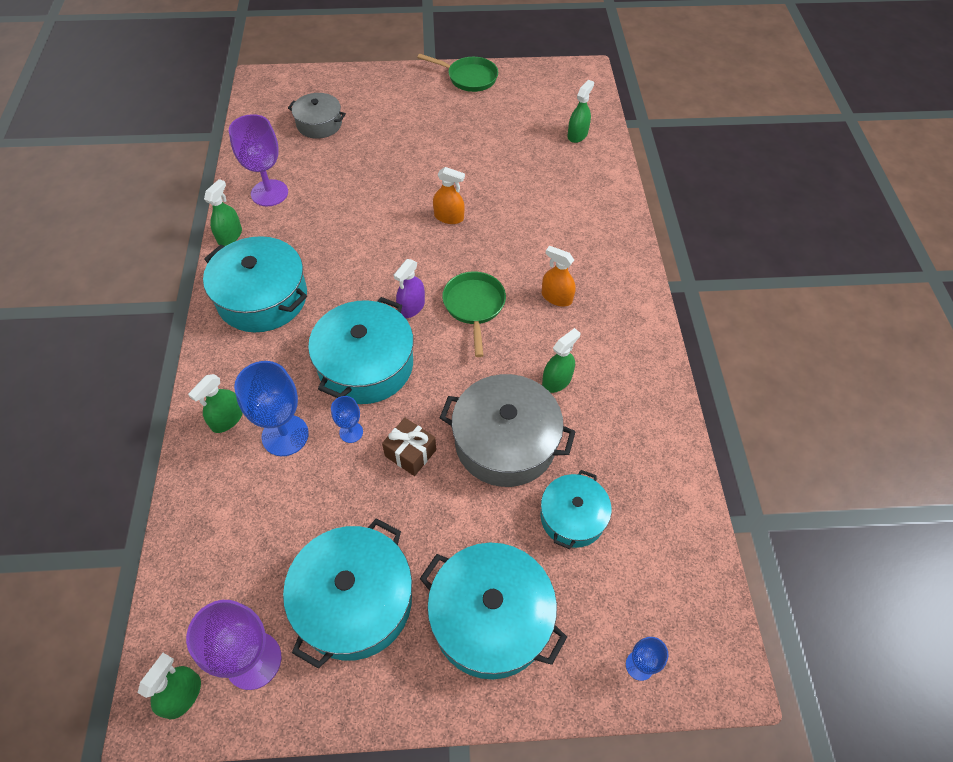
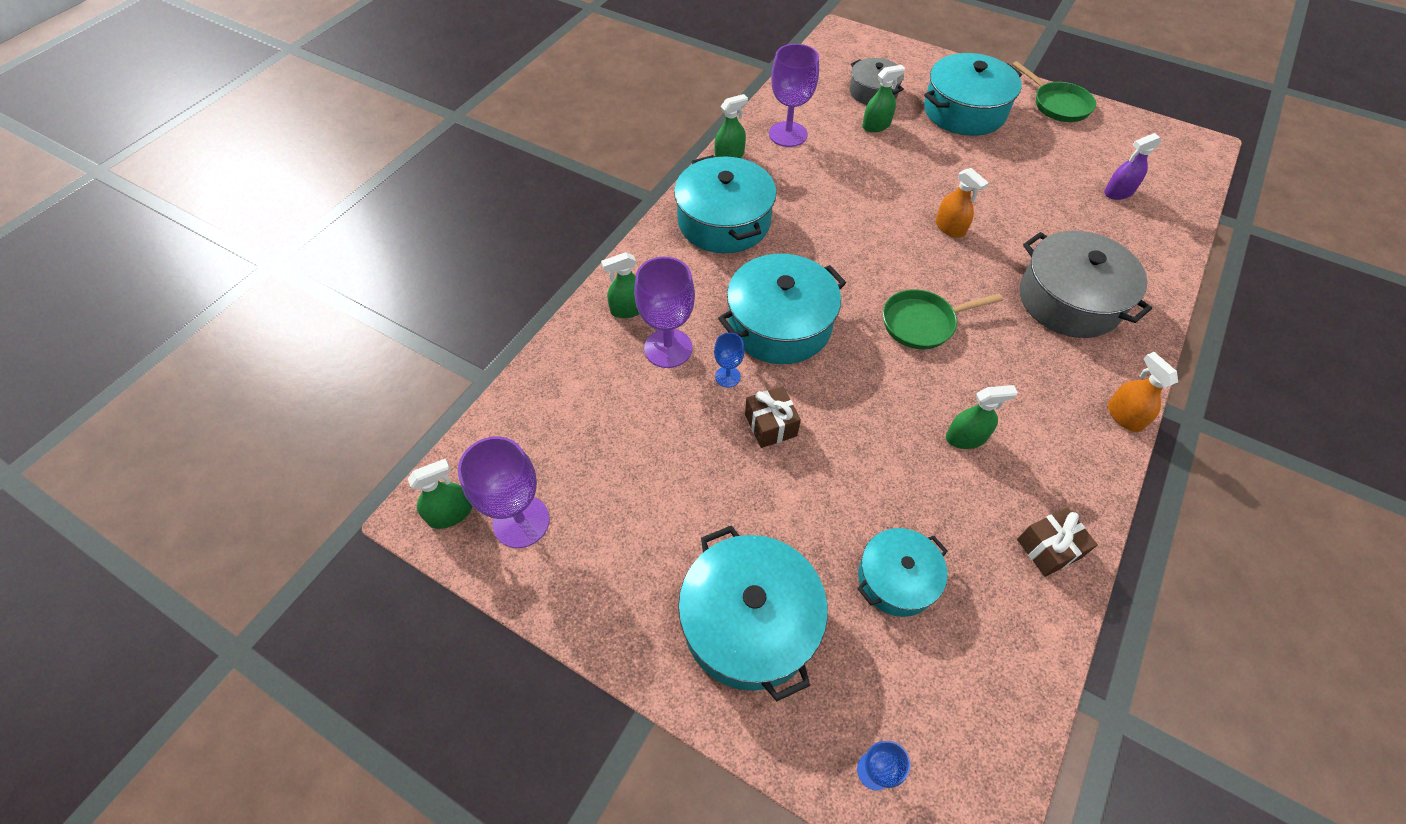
camera: 35 degrees right, 0 degrees up
blue goblet [234,361,309,456] -> purple goblet [634,257,695,368]
turquoise pot [283,519,412,669] -> turquoise pot moved to [924,53,1022,136]
purple spray bottle [394,259,425,318] -> purple spray bottle moved to [1104,133,1162,200]
grey pot [440,374,576,487] -> grey pot moved to [1020,231,1152,338]
green pan [442,271,506,357] -> green pan turned 135 degrees counterclockwise [883,289,1003,349]
orange spray bottle [542,246,576,306] -> orange spray bottle moved to [1108,352,1178,432]
green spray bottle [567,80,594,143] -> green spray bottle moved to [862,65,905,132]
none -> brown gift [1017,507,1098,577]

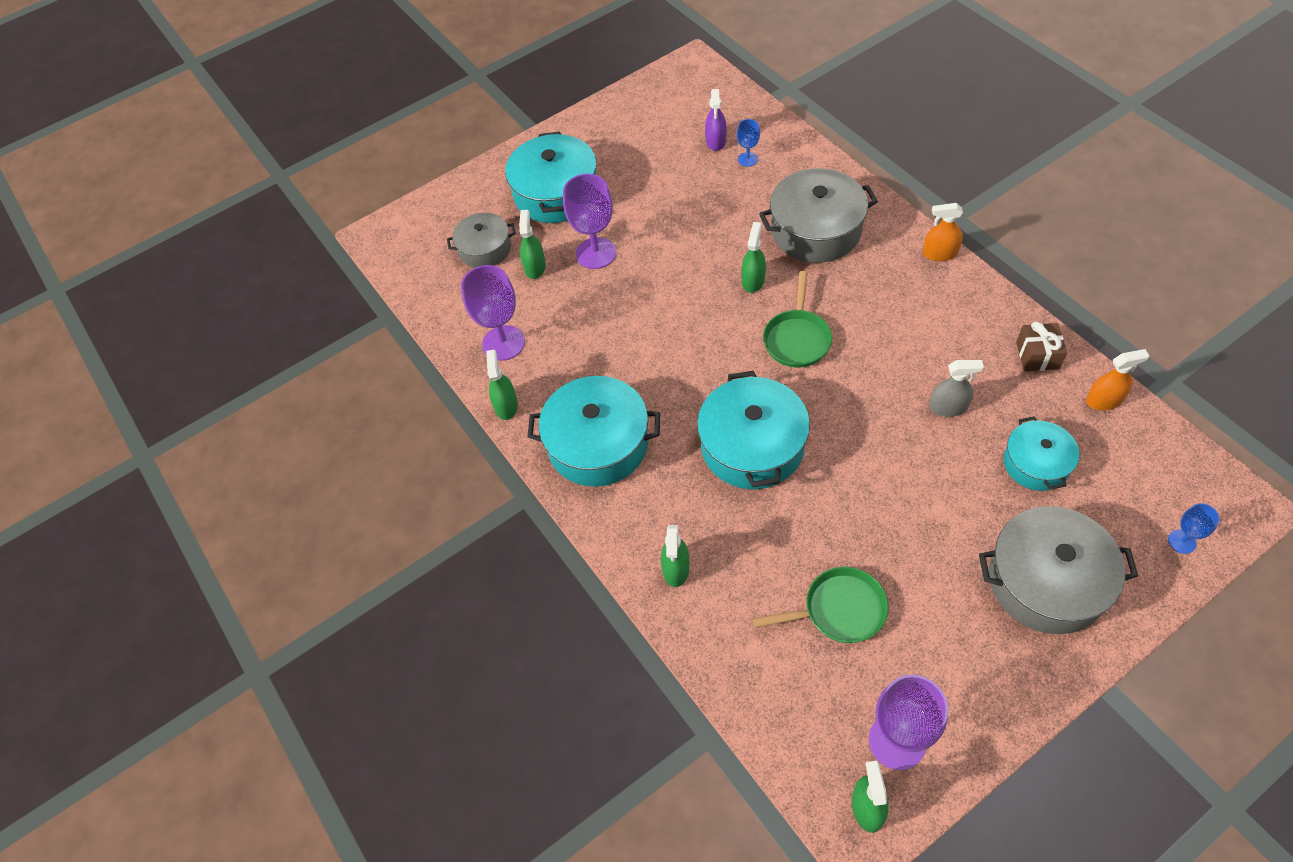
camera: 60 degrees left, 0 degrees up
purple goblet [634,257,695,368] -> purple goblet moved to [563,174,616,269]
turquoise pot [678,525,828,701] -> grey pot [979,506,1138,634]
blue goblet [714,333,744,388] -> blue goblet moved to [737,119,760,167]
brown gift [745,386,801,448] -> none
orange spray bottle [936,168,989,238] -> orange spray bottle moved to [1086,349,1150,410]
green spray bottle [946,385,1018,449] -> green spray bottle moved to [741,222,766,293]
green pan [1012,61,1096,122] -> green pan moved to [753,567,889,643]
none -> grey spray bottle [929,360,984,417]

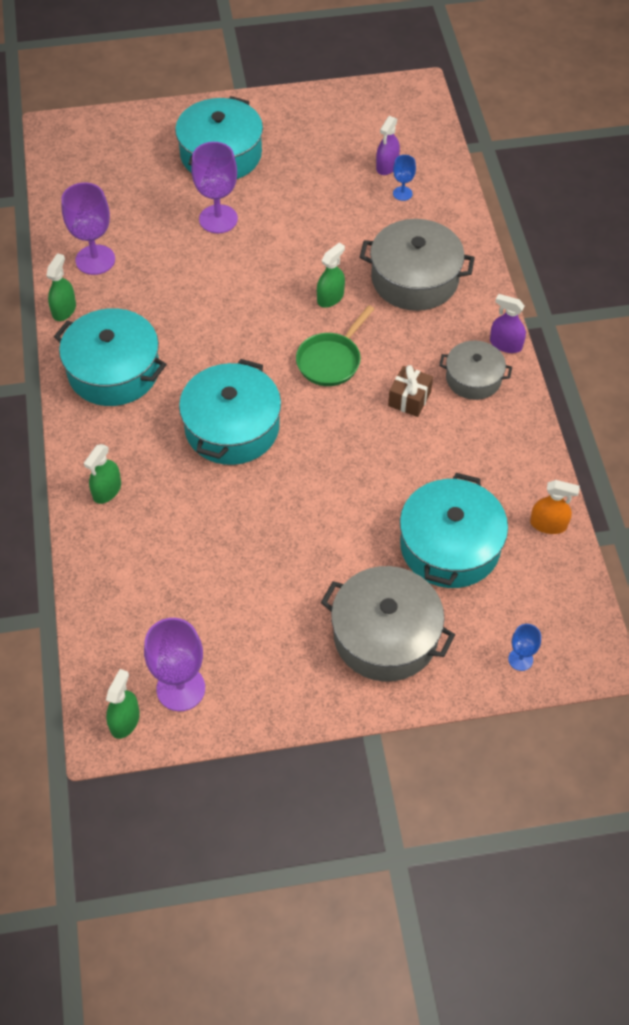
camera: 20 degrees right, 0 degrees up
grey pot [447,213,516,268] -> grey pot moved to [439,341,512,400]
green spray bottle [519,210,546,279] -> none
green pan [753,567,889,643] -> none
orange spray bottle [923,203,963,261] -> purple spray bottle [490,294,526,353]
grey spray bottle [929,360,984,417] -> none
turquoise pot [1003,416,1080,491] -> turquoise pot [400,473,508,588], size x1.65
brown gift [1016,322,1067,371] -> brown gift moved to [388,365,433,417]

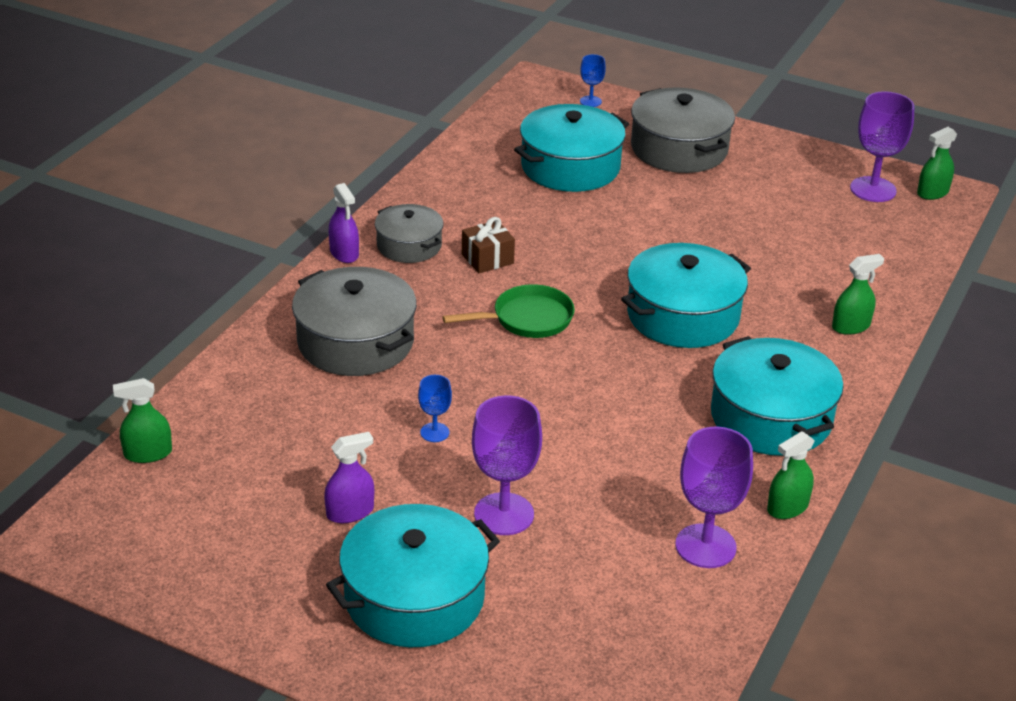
camera: 145 degrees left, 20 degrees down
green spray bottle [317,243,345,308] -> green spray bottle moved to [113,378,172,463]
purple spray bottle [376,116,400,175] -> purple spray bottle moved to [324,432,374,523]
blue goblet [393,155,416,201] -> blue goblet moved to [418,375,452,442]
orange spray bottle [530,480,580,534] -> none

